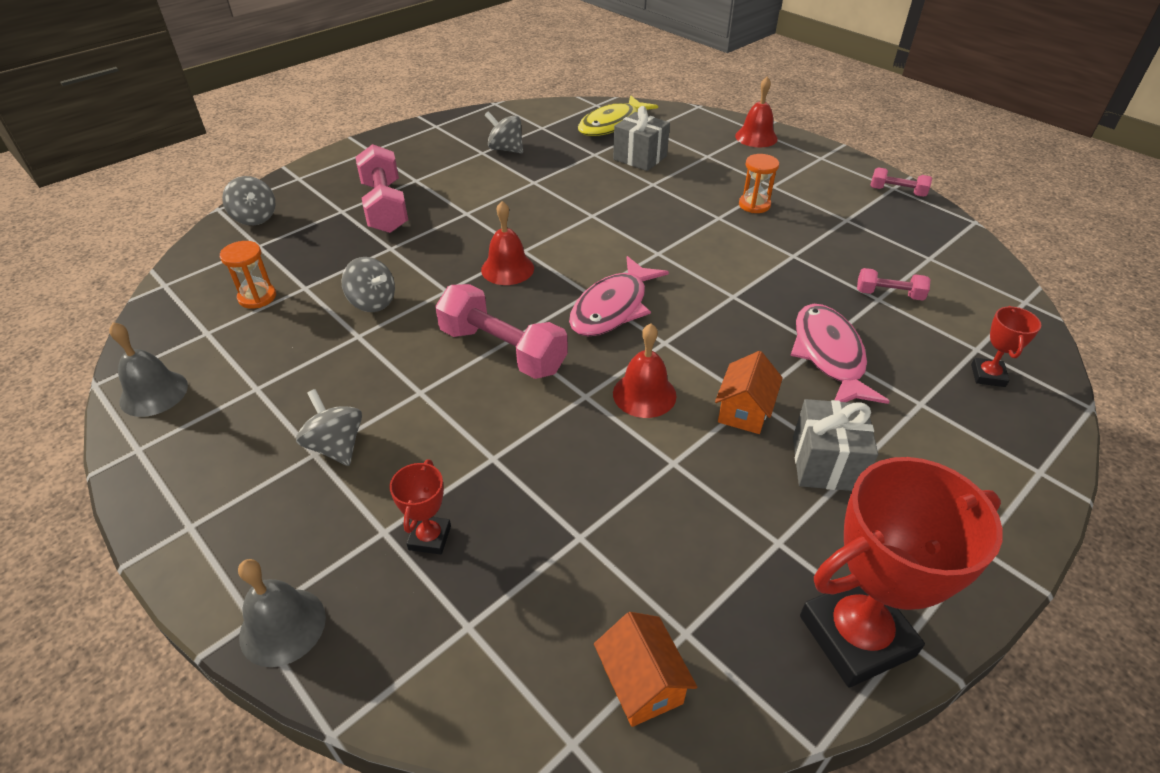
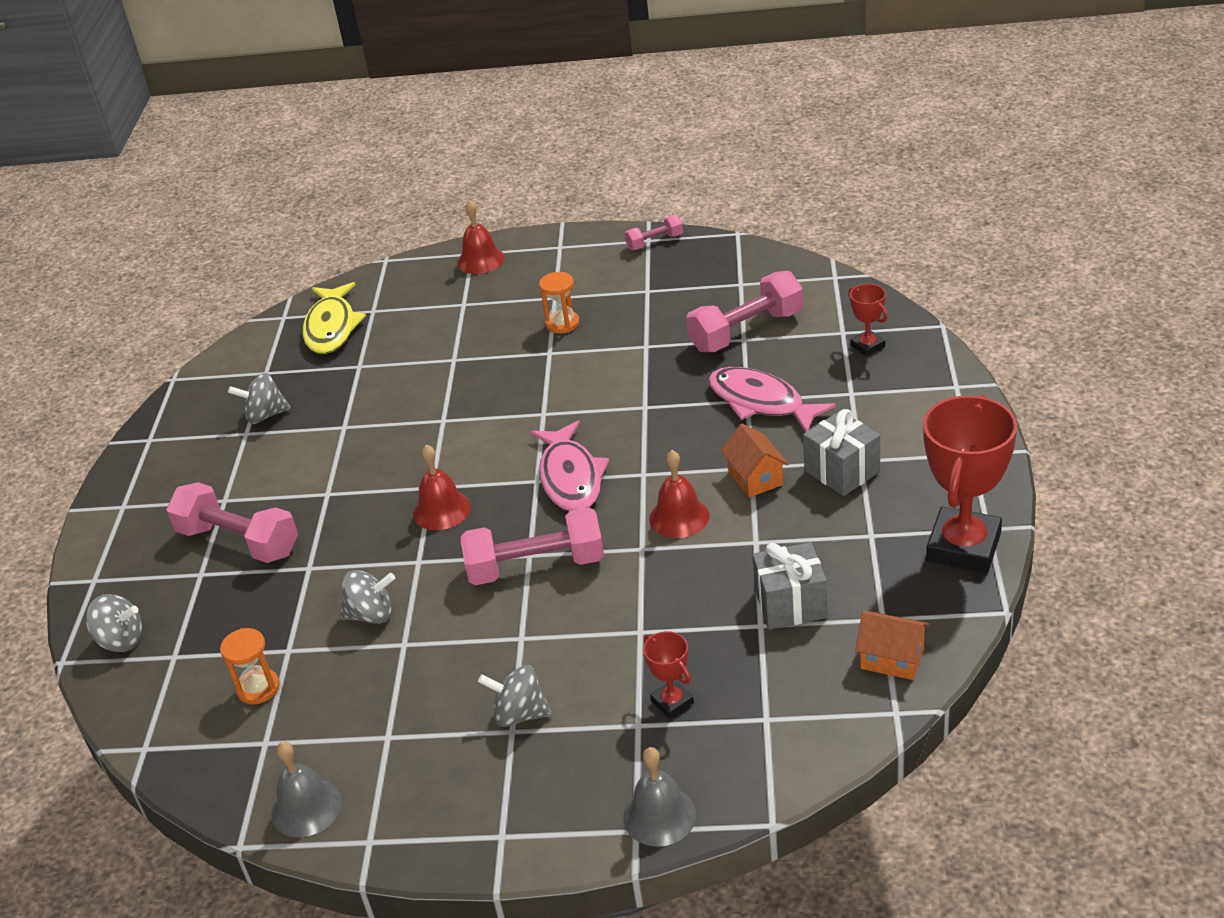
camera: 40 degrees left, 5 degrees down
grey gift [613,106,670,171] -> grey gift moved to [752,542,828,630]
pink dumbbell [857,268,930,301] -> pink dumbbell [686,271,803,352], size x1.91

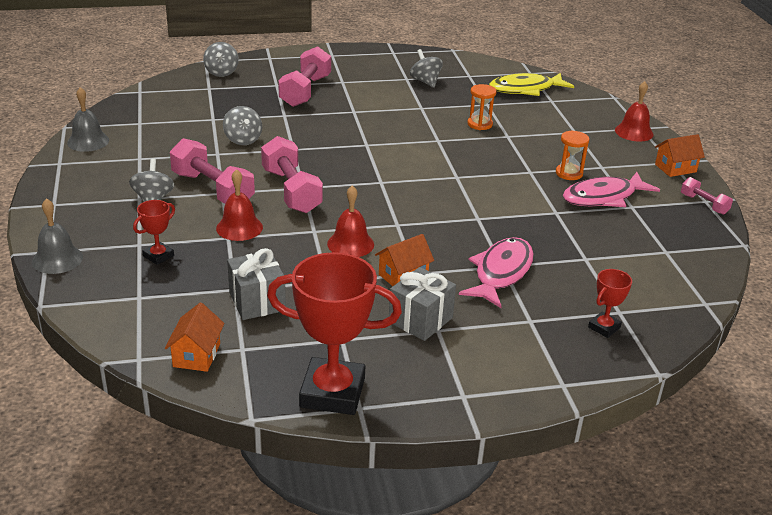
camera: 70 degrees right, 5 degrees down
orange hourglass [220,628,280,704] -> orange hourglass moved to [467,84,497,130]
red bell [413,445,471,530] -> red bell moved to [216,169,263,241]
pink fish [530,421,609,511] -> pink fish moved to [563,172,660,207]
pink dumbbell [686,271,803,352] -> pink dumbbell moved to [170,138,255,204]
none -> orange house [655,134,705,177]

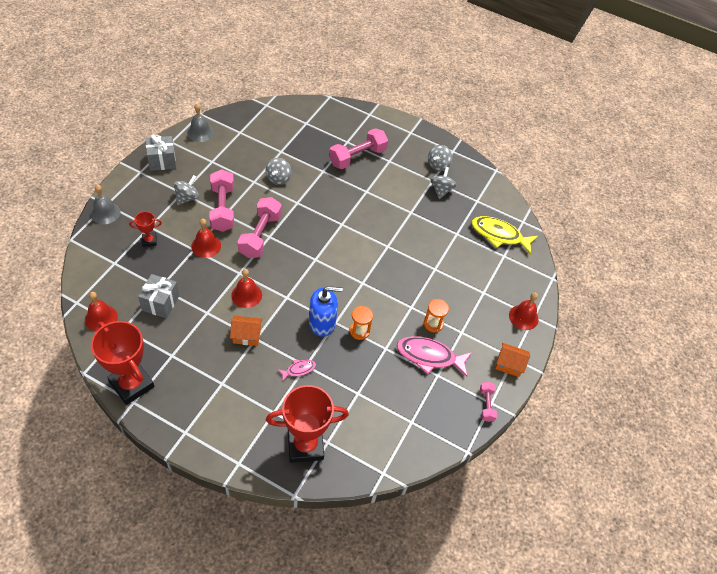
camera: 35 degrees right, 20 degrees up
orange house [165,303,225,372] -> red bell [85,292,118,331]
grey spinning top [203,42,239,77] -> grey spinning top moved to [428,145,452,171]
grey gift [389,267,456,341] -> grey gift moved to [146,134,176,171]
pink fish [459,237,534,308] -> pink fish [278,360,316,381], size x0.49
orange hourglass [467,84,497,130] -> orange hourglass moved to [350,306,373,340]
red trophy [588,269,632,338] -> red trophy [266,385,349,463], size x2.14
none -> blue soap dispenser [309,286,343,337]

